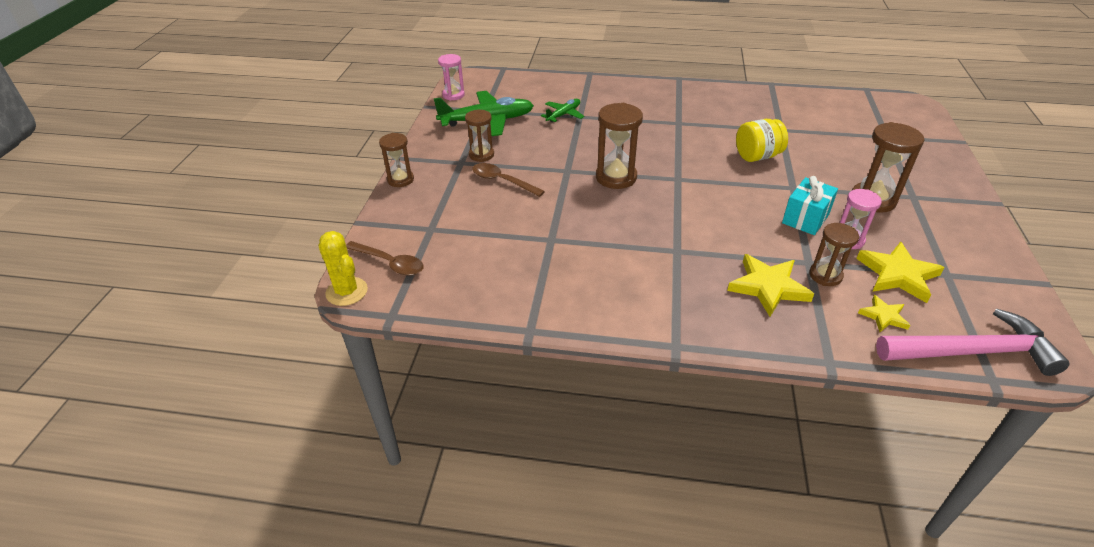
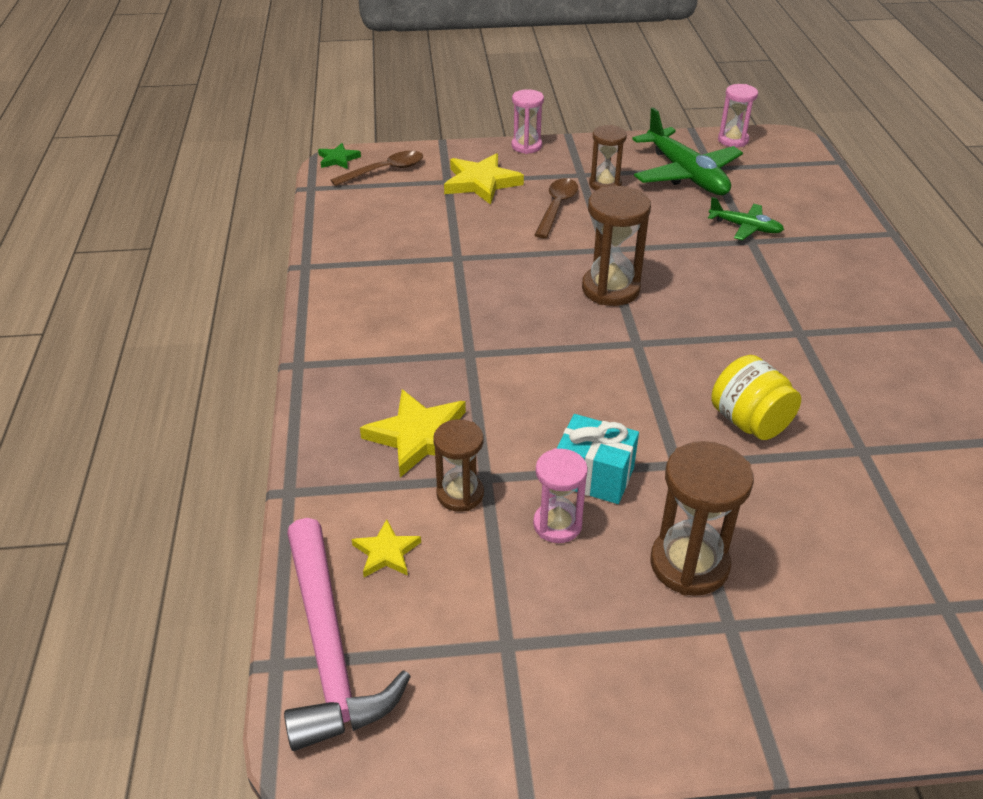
camera: 75 degrees right, 0 degrees up
yellow cactus [318,231,368,306] -> green star [318,143,361,169]
brown spoon [346,241,424,276] -> brown spoon turned 135 degrees counterclockwise [331,151,423,186]
brown hourglass [379,133,414,187] -> pink hourglass [511,89,544,154]
yellow star [856,242,945,303] -> yellow star moved to [444,153,524,205]

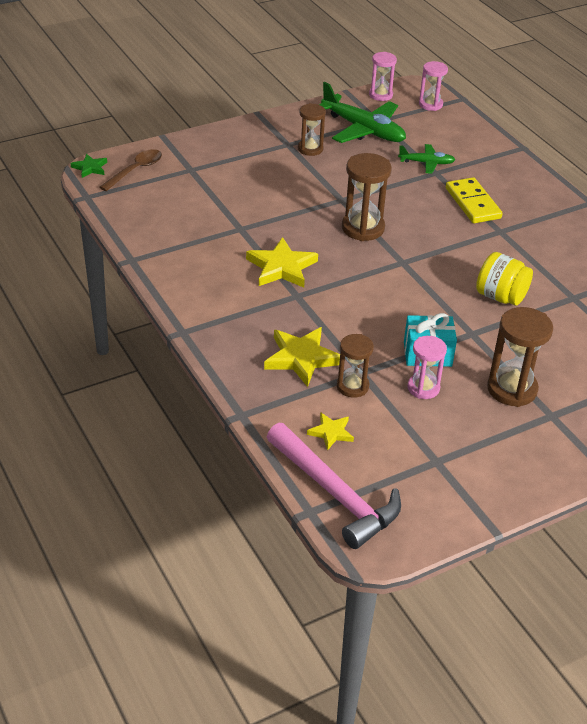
camera: 25 degrees left, 0 degrees up
yellow star [444,153,524,205] -> yellow star moved to [246,237,318,288]
pink hourglass [511,89,544,154] -> pink hourglass moved to [419,61,448,111]
brown spoon [535,178,578,238] -> none
none -> yellow domino [446,177,503,223]

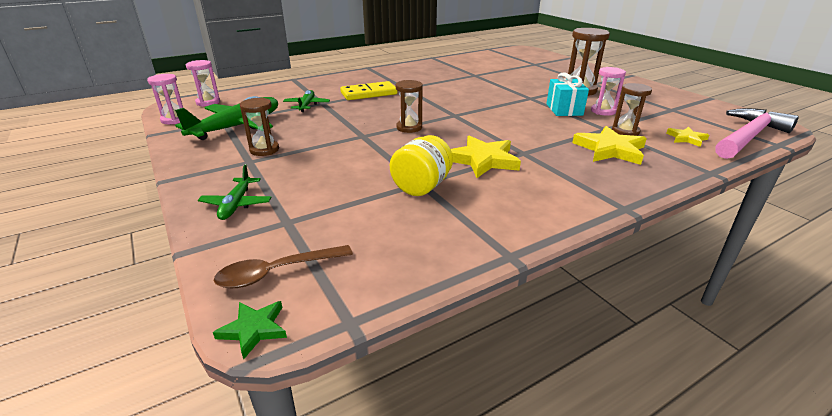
camera: 90 degrees left, 10 degrees down
brown spoon [99,149,162,191] -> brown spoon turned 60 degrees counterclockwise [214,245,353,288]
brown hourglass [342,153,392,241] -> brown hourglass [396,80,423,133], size x0.65
yellow jar [476,252,533,306] -> yellow jar moved to [390,135,453,196]
none -> green plane [198,165,271,220]

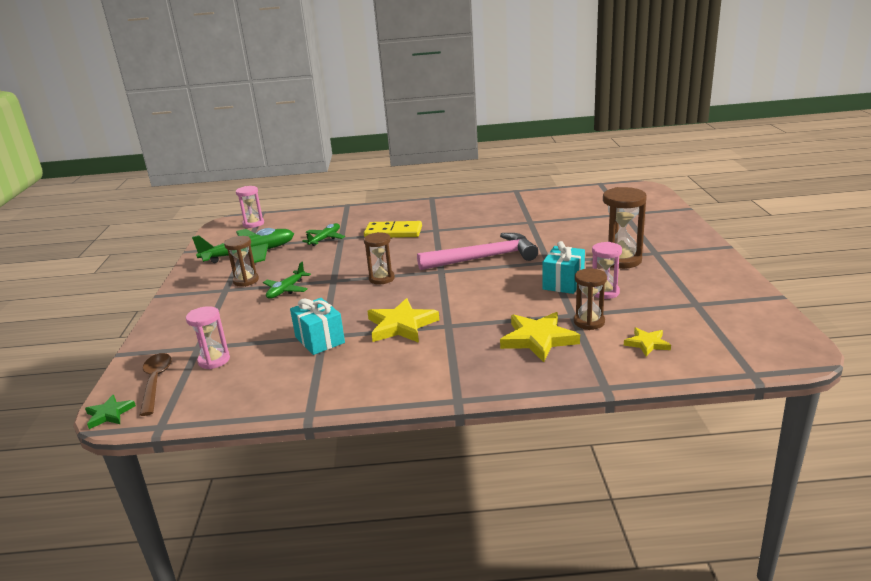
camera: 30 degrees right, 5 degrees down
pink hourglass [147,74,183,124] -> pink hourglass moved to [186,306,230,369]
green plane [198,165,271,220] -> green plane moved to [263,262,311,299]
brown spoon [214,245,353,288] -> brown spoon turned 75 degrees clockwise [140,353,171,416]
yellow jar [390,135,453,196] -> turquoise gift [290,298,345,355]
pink hammer [716,108,799,159] -> pink hammer moved to [417,233,538,270]

